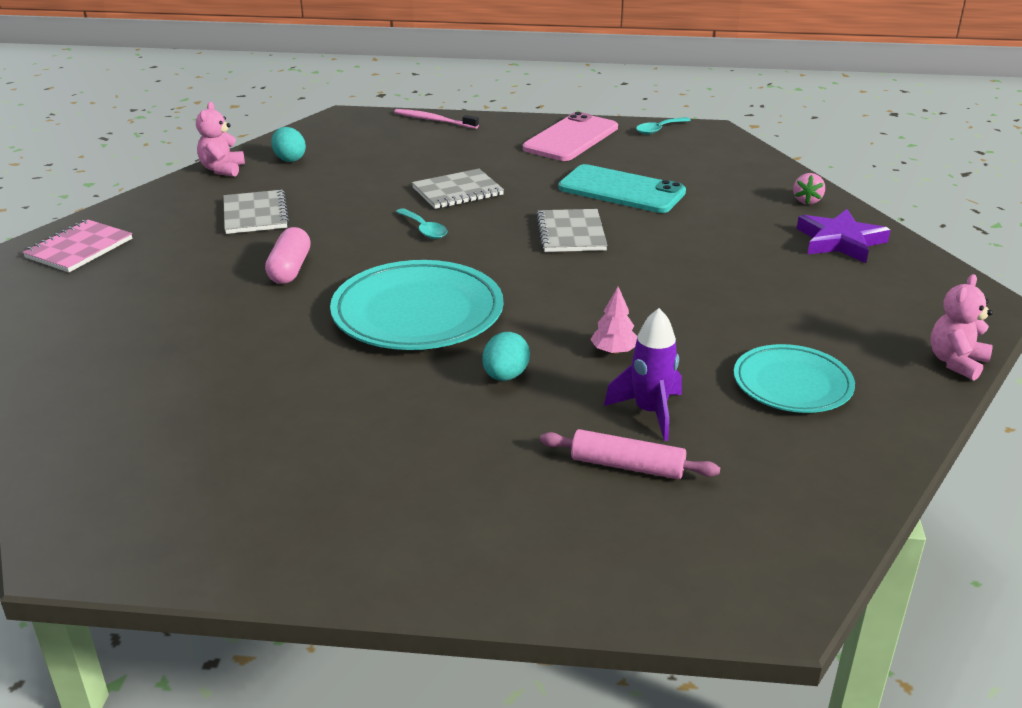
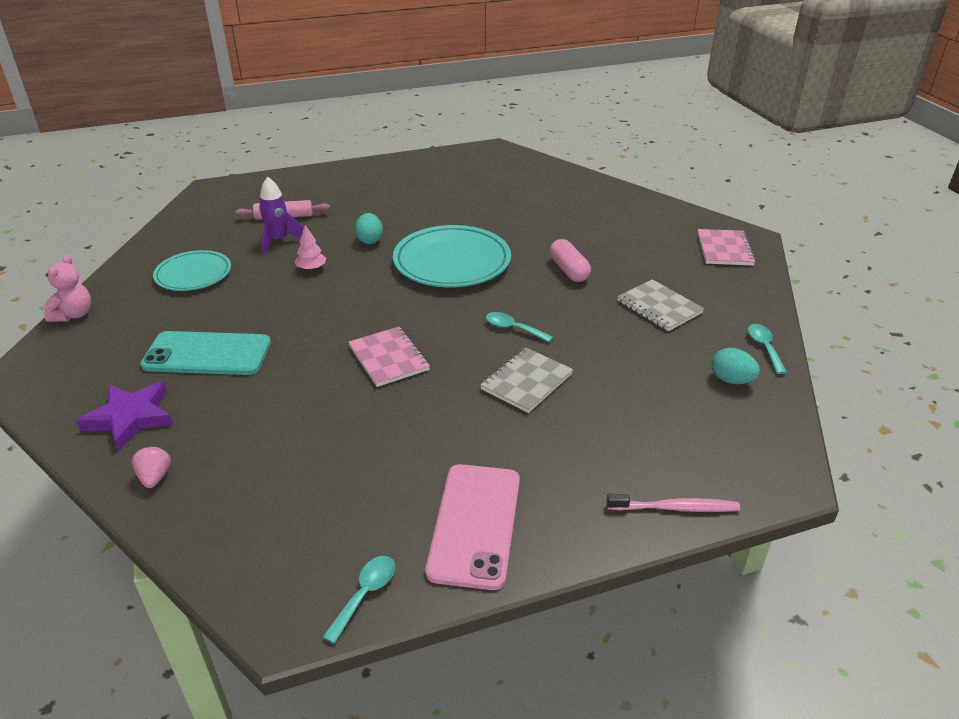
camera: 155 degrees right, 5 degrees up
pink teddy bear [196,102,245,177] -> turquoise spoon [748,324,787,374]
grey notebook [536,209,608,252] -> pink notebook [348,326,430,387]
turquoise phone [558,164,686,213] -> turquoise phone moved to [140,331,271,375]

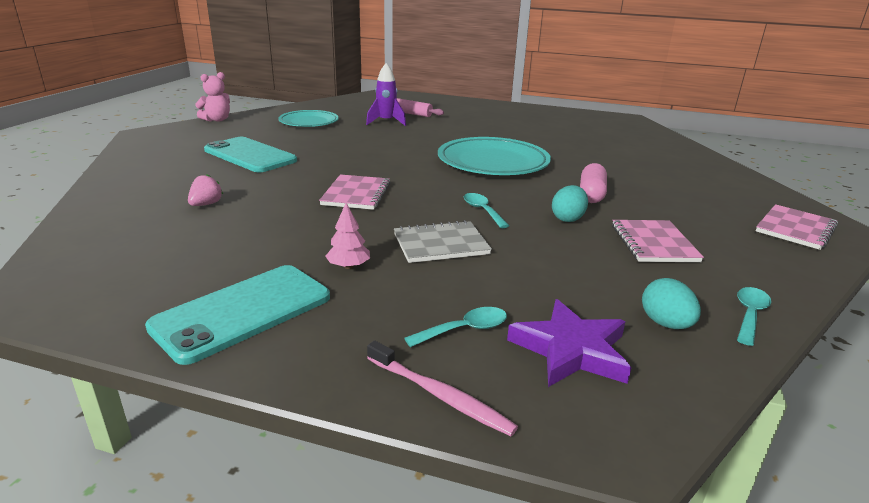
camera: 35 degrees right, 10 degrees down
purple star [76,381,173,451] -> purple star moved to [507,299,631,387]
pink strawberry [132,446,171,488] -> pink strawberry moved to [188,174,223,206]
pink tree [294,225,326,270] -> pink tree moved to [325,203,370,269]
turquoise spoon [323,556,395,644] -> turquoise spoon moved to [405,307,507,347]
turquoise egg [355,213,383,244] -> turquoise egg moved to [552,185,588,222]
pink phone [426,464,520,590] -> turquoise phone [145,265,330,365]
grey notebook [617,279,704,331] -> pink notebook [612,220,704,262]

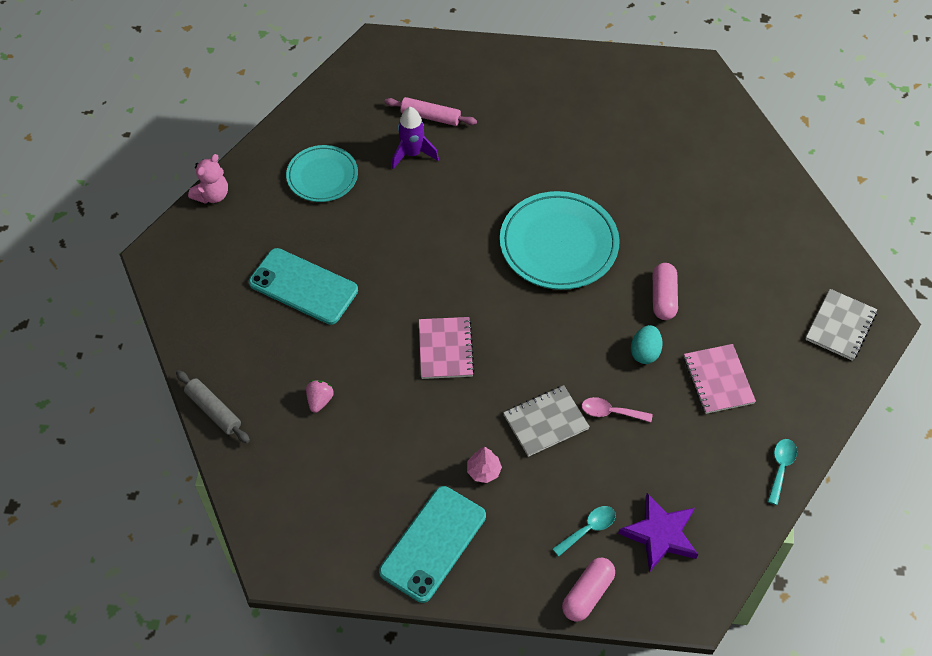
camera: 10 degrees left, 30 degrees up
pink toothbrush [367,341,518,436] -> pink capsule [562,558,615,622]
turquoise spoon [464,193,509,228] -> none
turquoise egg [642,278,701,329] -> none
pink notebook [756,204,838,250] -> grey notebook [805,289,878,361]
none -> grey rolling pin [176,370,250,443]
none -> pink spoon [582,397,652,422]

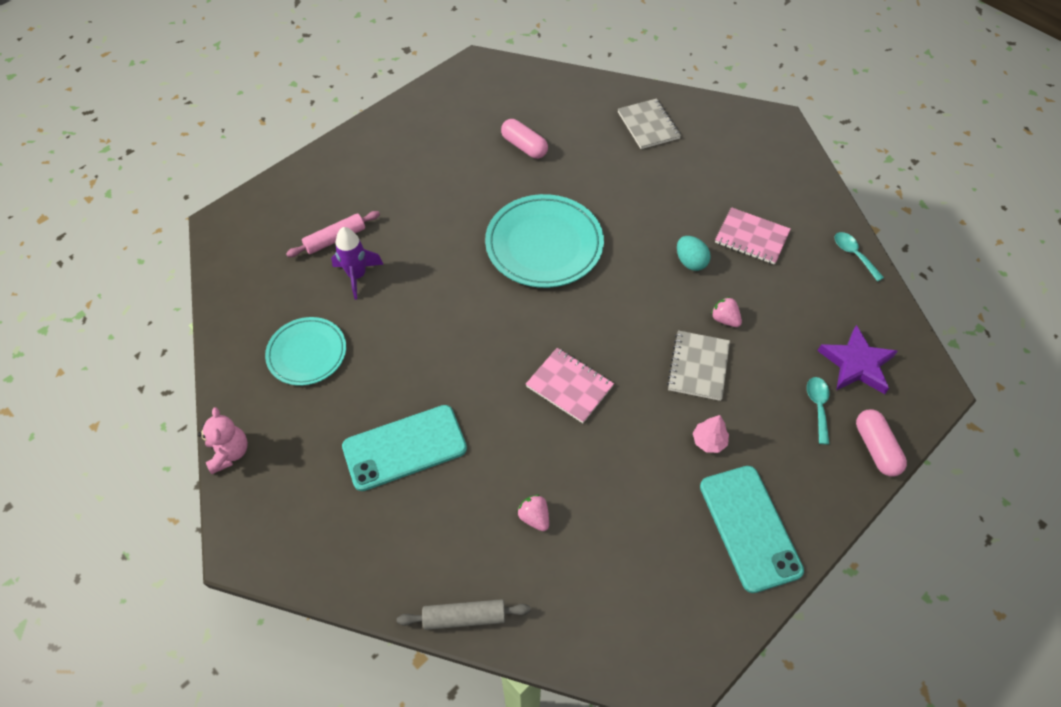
camera: 50 degrees left, 0 degrees up
pink spoon [582,397,652,422] -> pink strawberry [711,297,742,327]
pink capsule [653,263,678,320] -> pink capsule moved to [501,119,548,159]
grey notebook [805,289,878,361] -> grey notebook moved to [618,98,681,149]

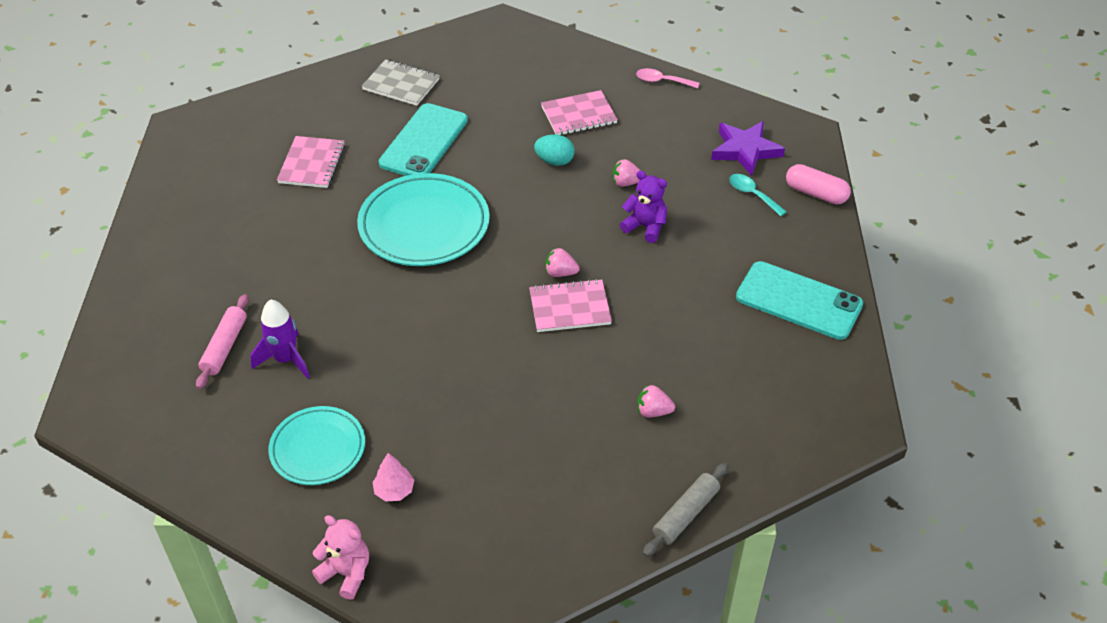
camera: 45 degrees left, 10 degrees down
turquoise phone [342,405,467,491] -> turquoise phone moved to [379,103,468,176]
pink capsule [501,119,548,159] -> pink notebook [277,136,345,188]
grey notebook [667,330,730,401] -> purple teddy bear [620,171,667,243]
pink tree [693,415,729,453] -> pink tree moved to [372,453,414,501]
turquoise spoon [834,232,884,282] -> pink spoon [636,68,699,88]
none -> pink strawberry [545,248,580,277]

